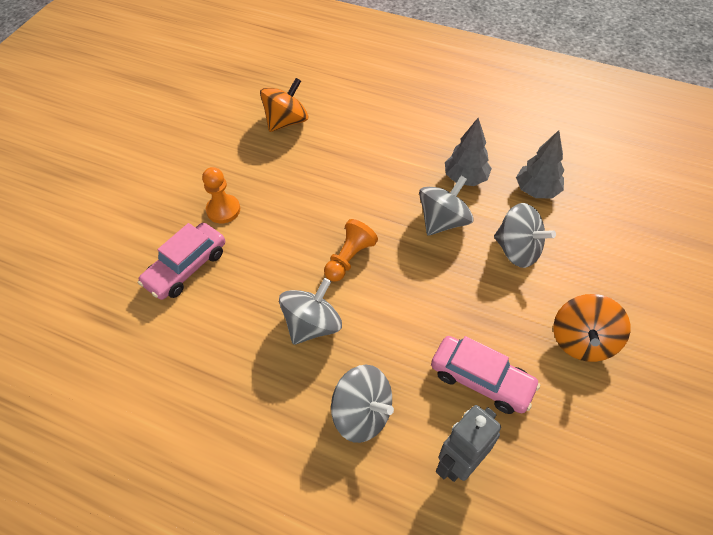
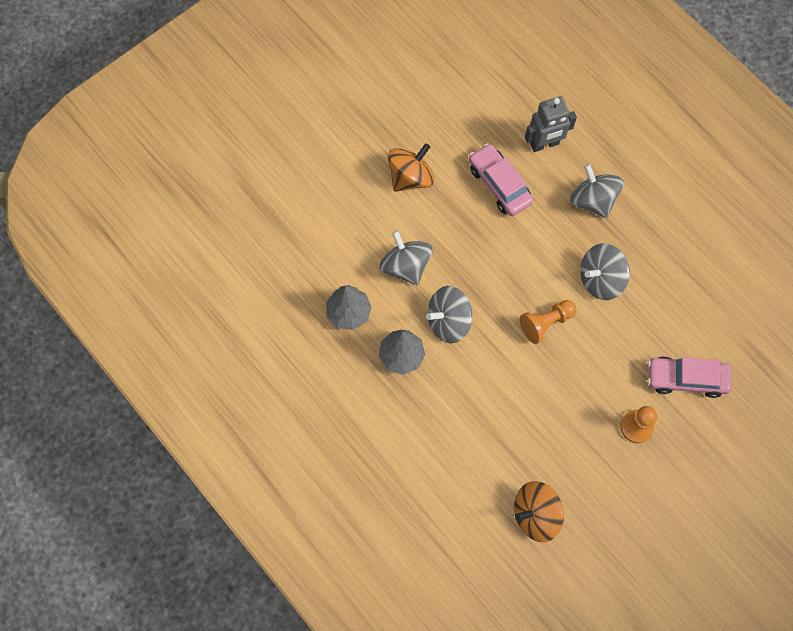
camera: 155 degrees left, 15 degrees up
pink car [138,223,225,300] -> pink car turned 150 degrees counterclockwise [647,357,731,398]

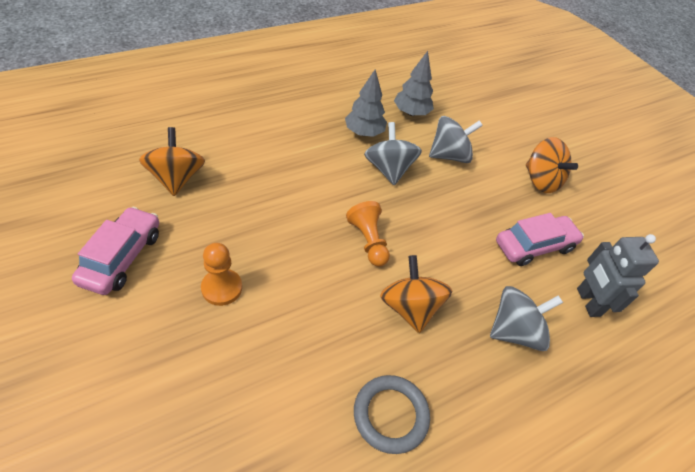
camera: 95 degrees right, 20 degrees down
grey spinning top [580,243,630,300] -> orange spinning top [380,255,452,333]
pink car [647,357,731,398] -> pink car moved to [72,207,159,295]
none -> grey ring [354,375,430,454]

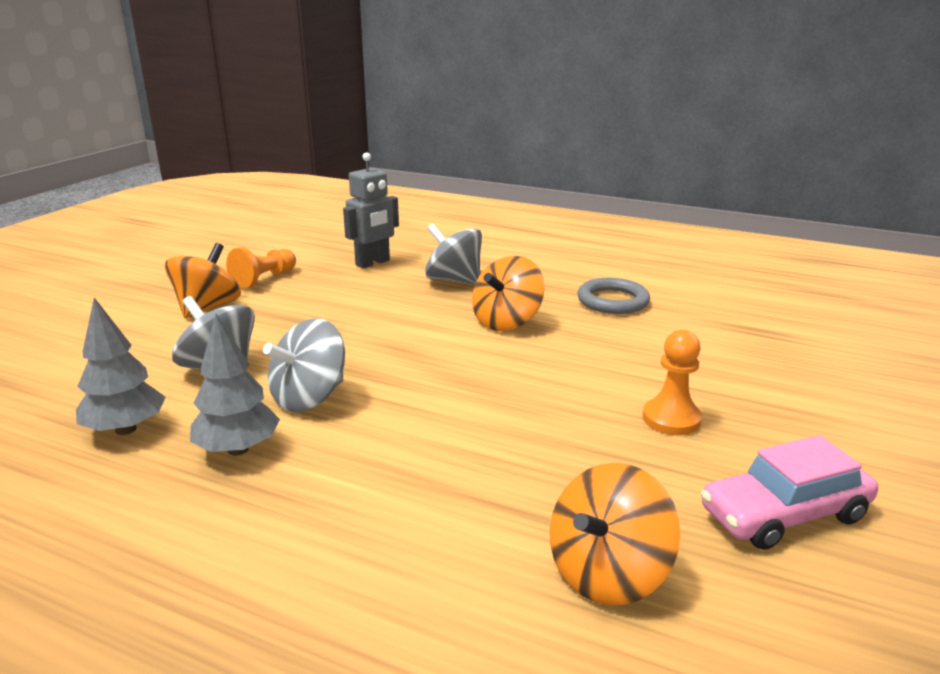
camera: 120 degrees left, 25 degrees down
orange pawn [346,201,390,267] -> orange pawn moved to [226,247,296,289]
pink car [496,213,584,266] -> none

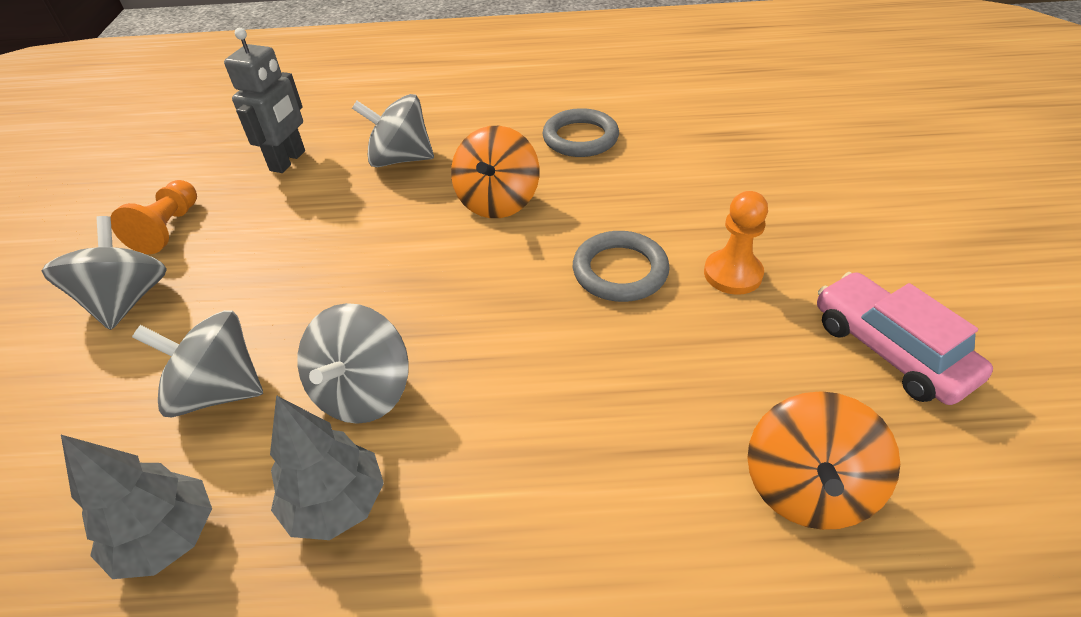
camera: 25 degrees left, 20 degrees up
orange spinning top [165,243,241,318] -> grey spinning top [42,216,167,330]
pink car [701,435,878,550] -> pink car turned 105 degrees clockwise [817,272,993,405]
none -> grey ring [573,231,670,302]

